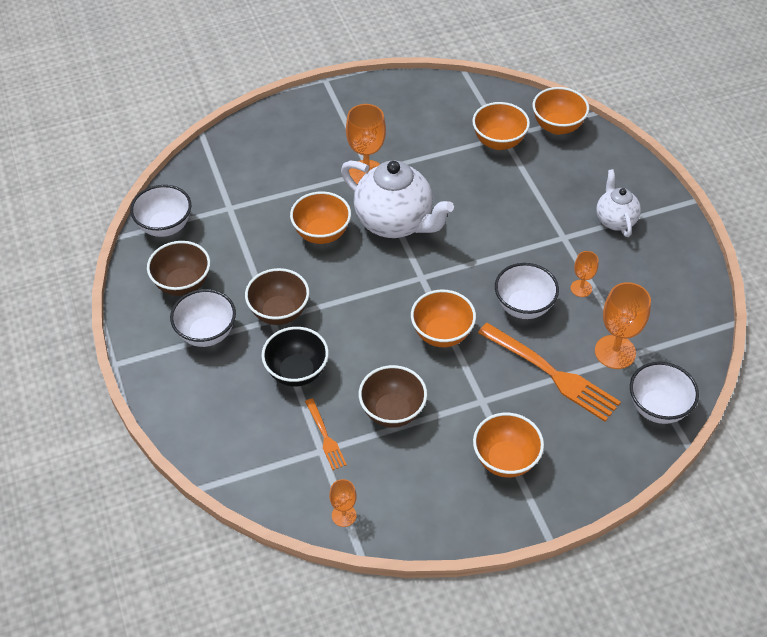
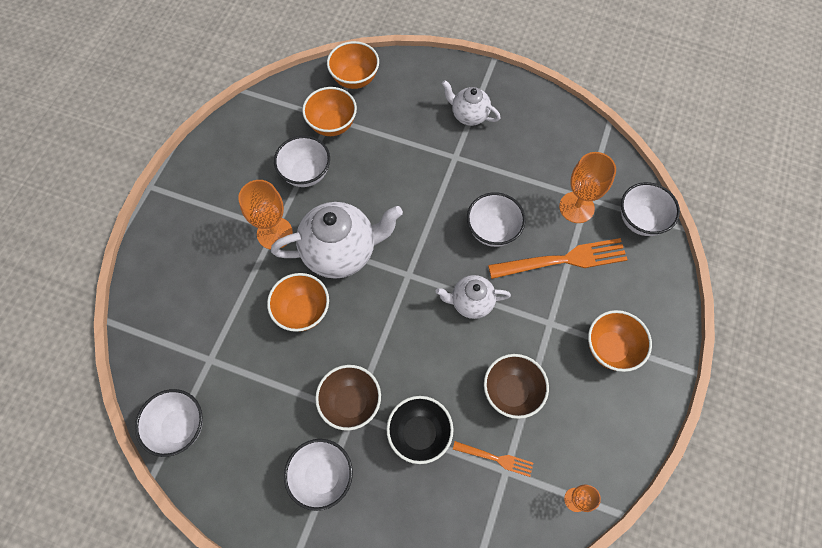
camera: 50 degrees left, 15 degrees up
brown bowl [147,241,210,296] -> none
orange bowl [411,290,476,347] -> white teapot [436,275,511,319]
orange goblet [571,251,599,297] -> none
none -> white bowl [274,136,330,187]

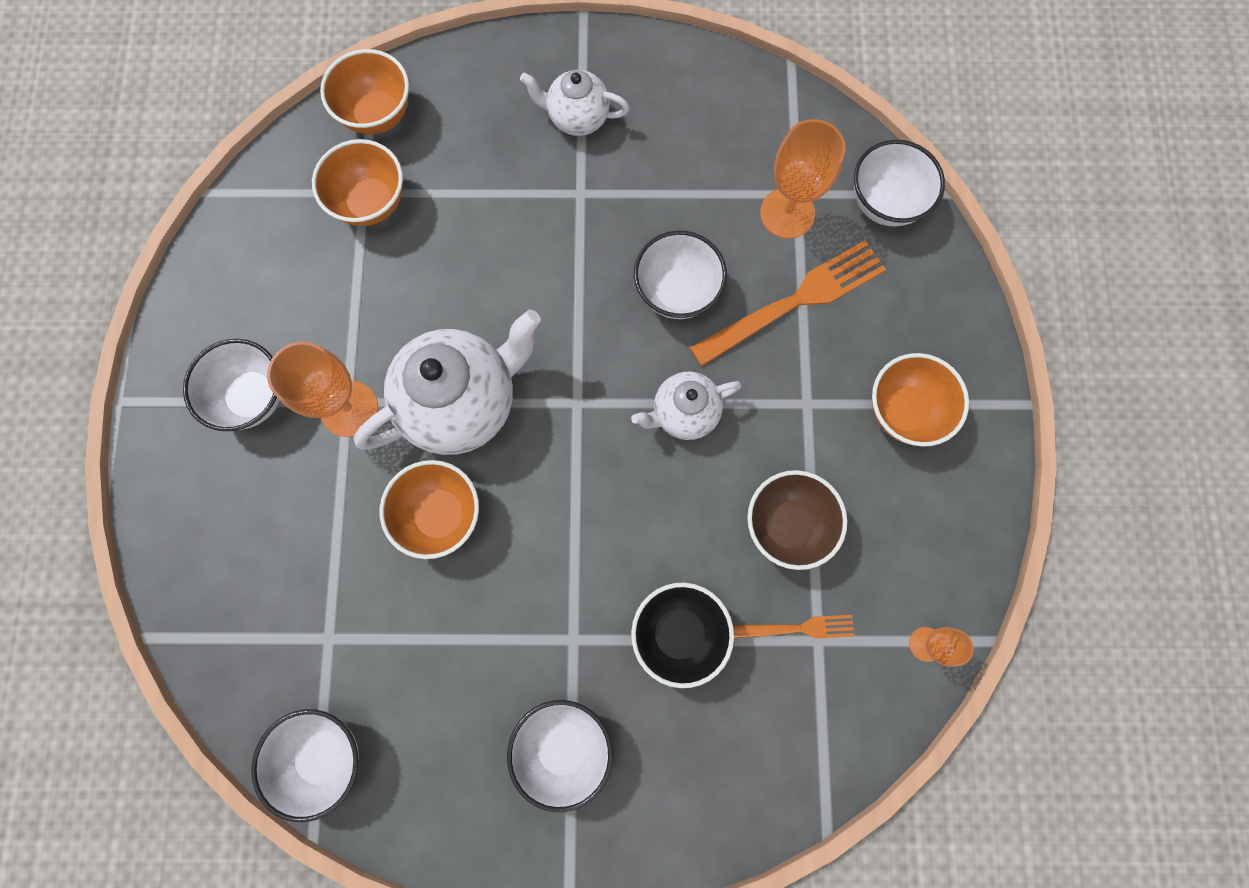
camera: 20 degrees left, 10 degrees up
white bowl [274,136,330,187] -> white bowl moved to [183,339,280,431]
brown bowl [315,365,381,431] -> none

